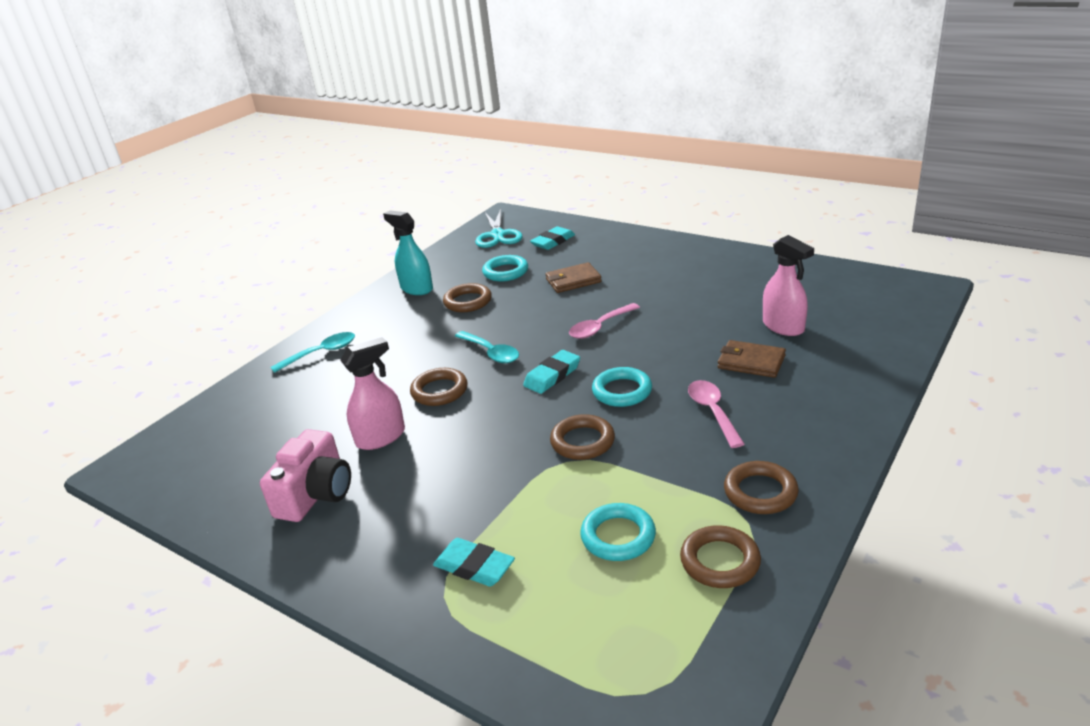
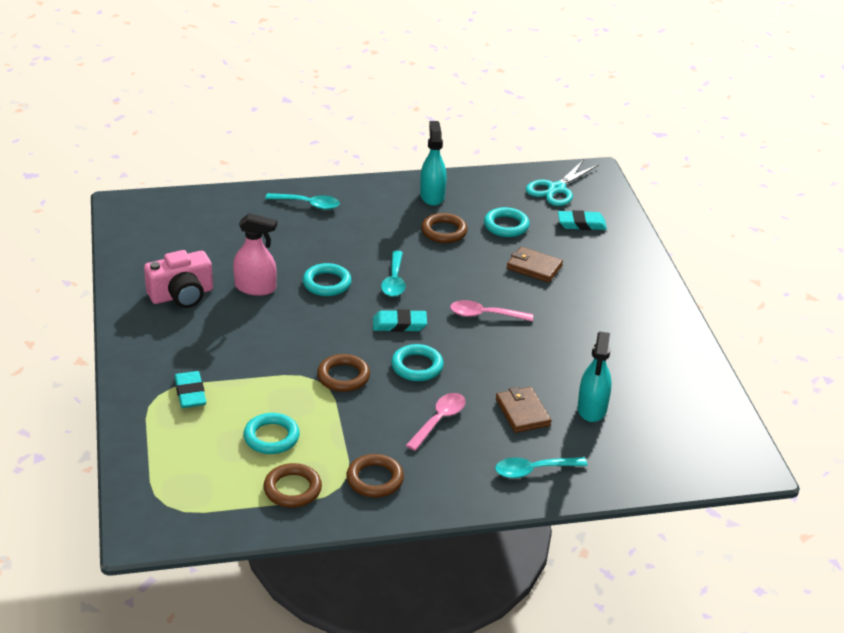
camera: 40 degrees right, 5 degrees up
brown ring [410,368,468,406] -> turquoise ring [303,263,352,296]
pink spray bottle [763,235,814,336] -> turquoise spray bottle [578,332,612,422]
none -> turquoise spoon [495,457,588,478]

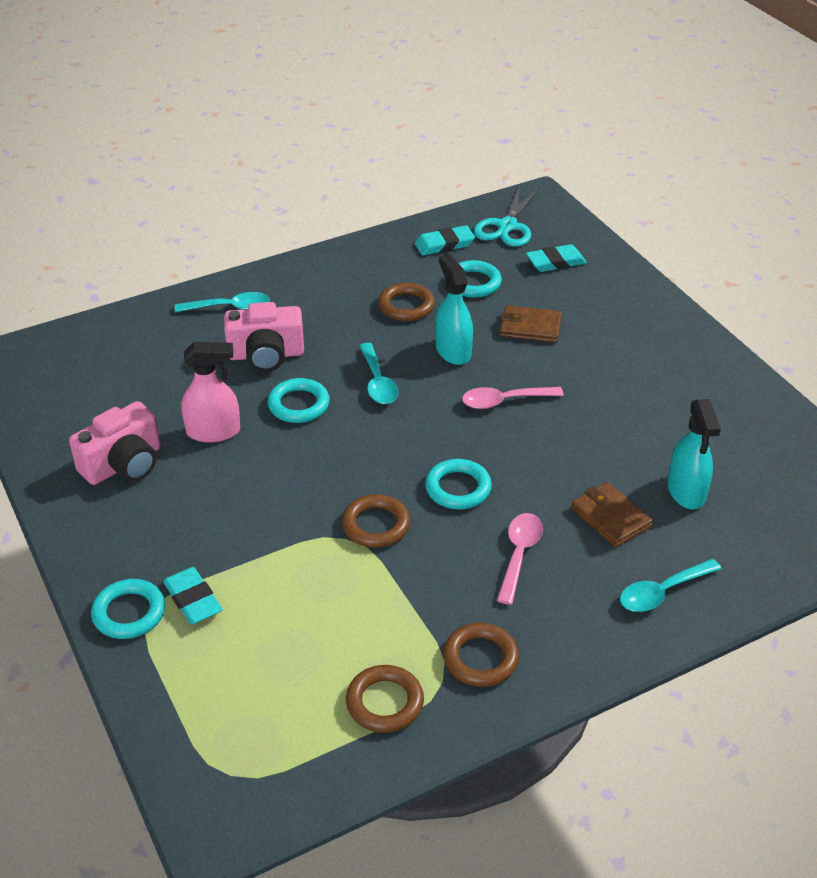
camera: 15 degrees left, 5 degrees up
turquoise ring [244,413,300,454] -> turquoise ring moved to [91,579,165,639]
turquoise eraser [373,309,427,332] -> turquoise eraser moved to [415,225,475,255]
turquoise spray bottle [420,121,446,206] -> turquoise spray bottle moved to [435,254,473,365]
none -> pink camera [224,302,304,372]

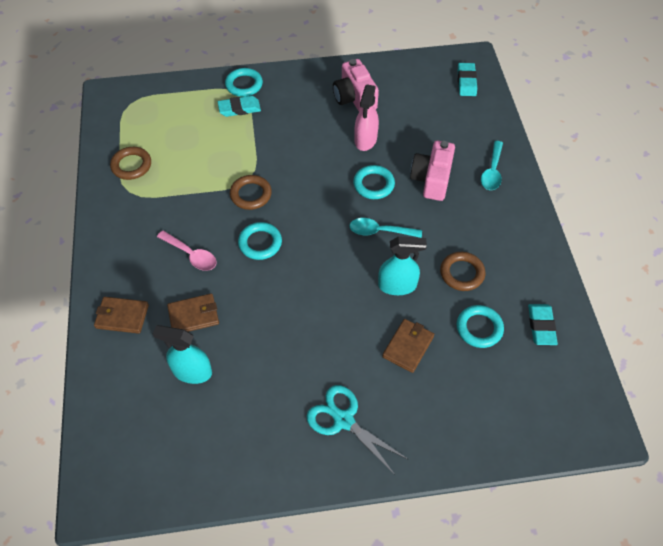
camera: 110 degrees right, 15 degrees up
brown ring [443,623,519,687] -> none
pink spoon [462,387,564,409] -> none
turquoise scissors [474,185,540,247] -> turquoise scissors moved to [307,385,409,475]
turquoise eraser [526,244,587,272] -> turquoise eraser moved to [458,63,477,96]
turquoise spoon [620,559,722,612] -> brown wallet [94,297,149,334]

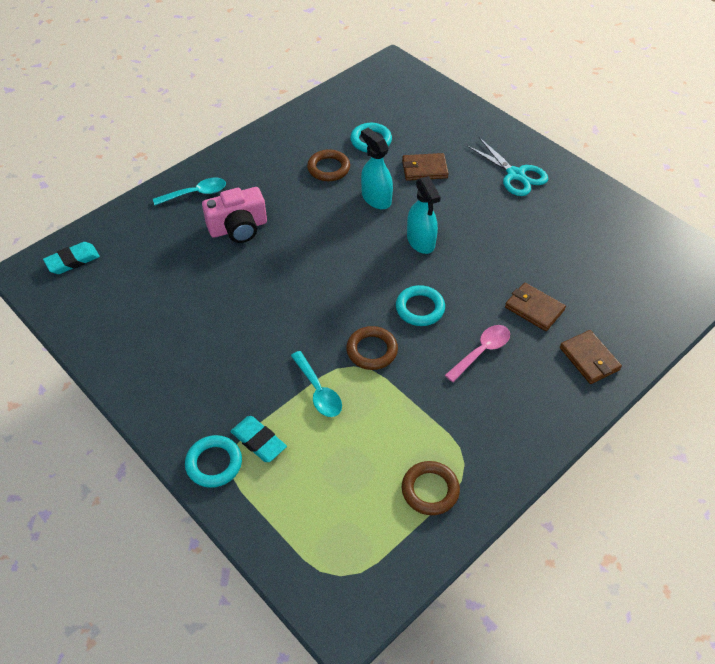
camera: 125 degrees left, 5 degrees down
turquoise spray bottle [153,325,212,384] -> turquoise spray bottle moved to [407,176,441,254]
pink spoon [157,230,217,271] -> pink spoon turned 45 degrees clockwise [445,325,510,382]
turquoise scissors [307,385,409,475] -> turquoise scissors turned 45 degrees counterclockwise [466,137,548,196]
pink camera [333,59,379,112] -> none
turquoise spoon [350,218,422,238] -> turquoise spoon moved to [291,351,342,417]
turquoise ring [353,165,395,199] -> none
pink spray bottle [354,84,379,151] -> none
turquoise eraser [528,304,558,345] -> none

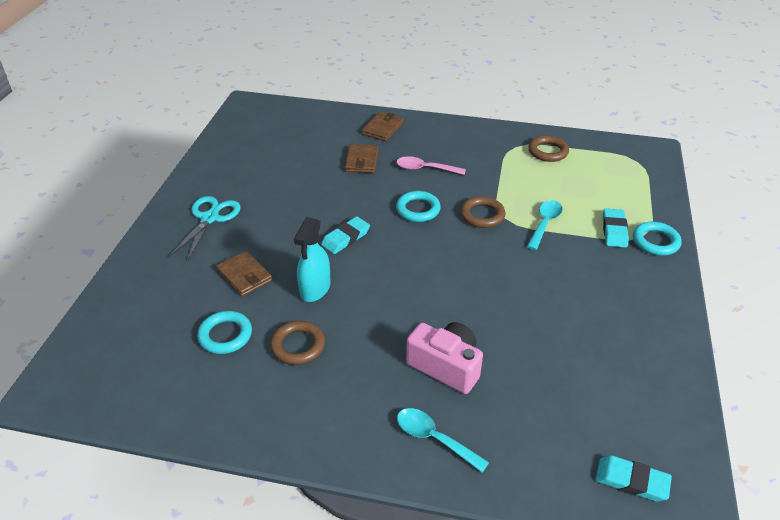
camera: 125 degrees left, 10 degrees down
turquoise spray bottle [407,176,441,254] -> turquoise eraser [321,216,370,254]

